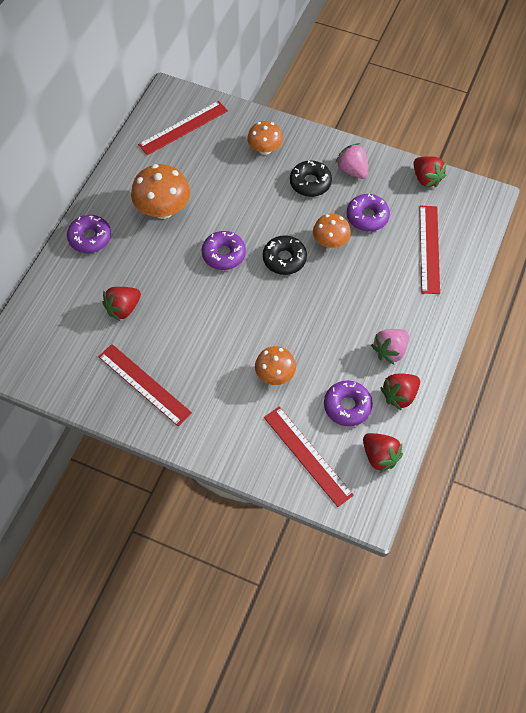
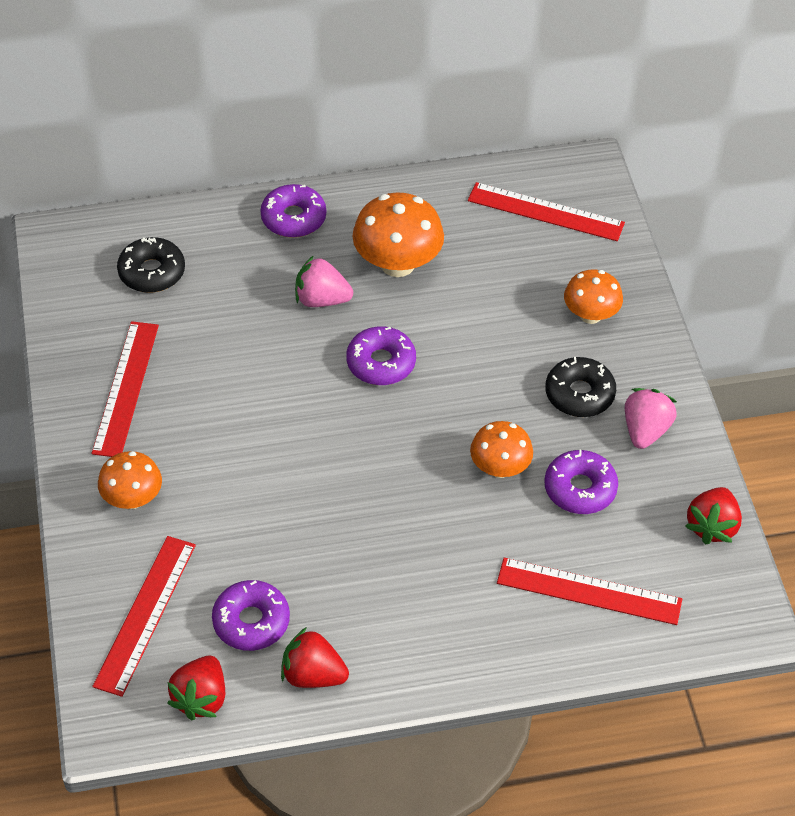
camera: 55 degrees right, 10 degrees down
red strawberry [102,287,141,321] -> none
orange mushroom [255,346,296,385] -> orange mushroom moved to [98,451,162,509]
black donut [263,235,307,275] -> black donut moved to [117,237,185,293]
pink strawberry [371,329,409,364] -> pink strawberry moved to [295,255,353,307]
red ruler [420,206,440,294] -> red ruler turned 45 degrees clockwise [497,558,682,625]

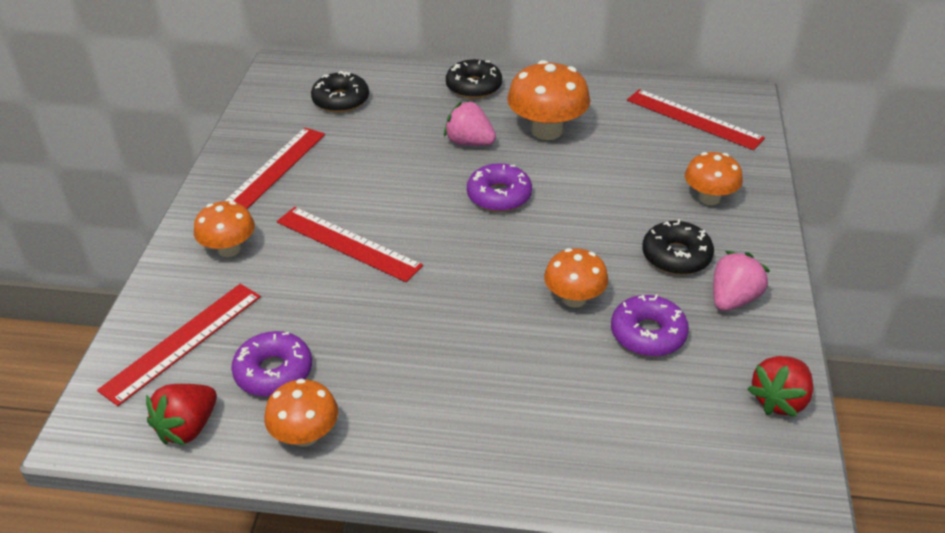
camera: 20 degrees right, 10 degrees down
purple donut [260,184,326,238] -> black donut [446,59,502,99]
red strawberry [281,627,349,688] -> orange mushroom [264,379,338,447]
red ruler [497,558,682,625] -> red ruler moved to [277,207,423,282]

